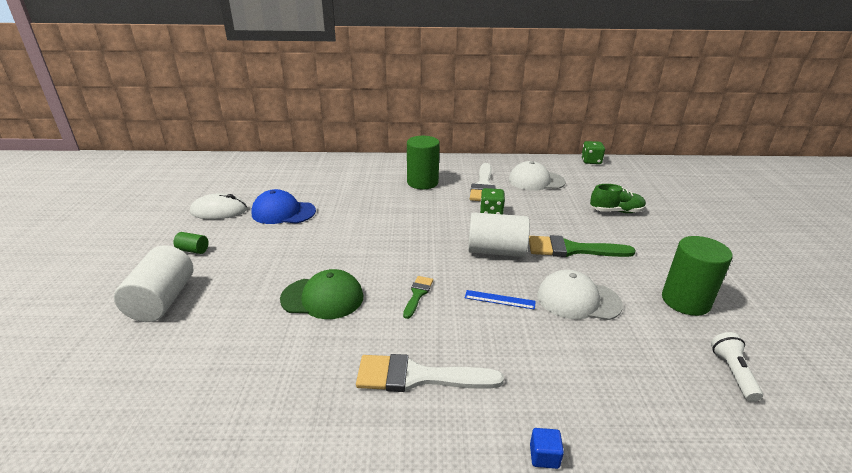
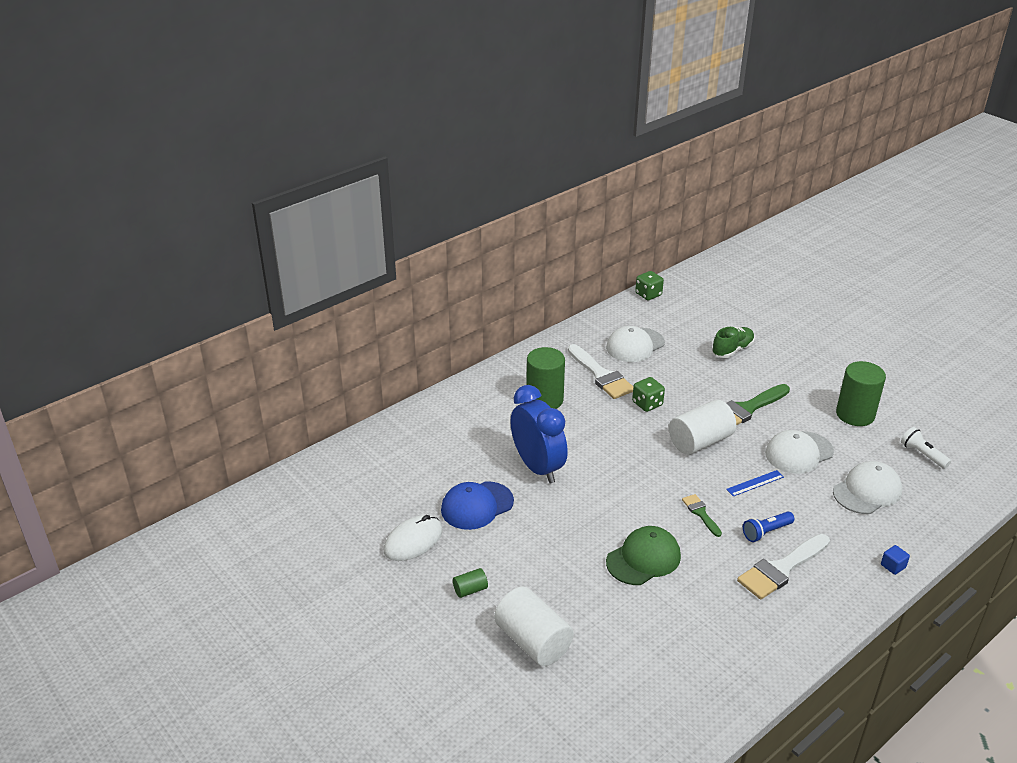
camera: 40 degrees left, 5 degrees up
none -> blue clock [510,385,568,483]
none -> blue flashlight [743,512,794,542]
none -> white cap [833,461,902,514]

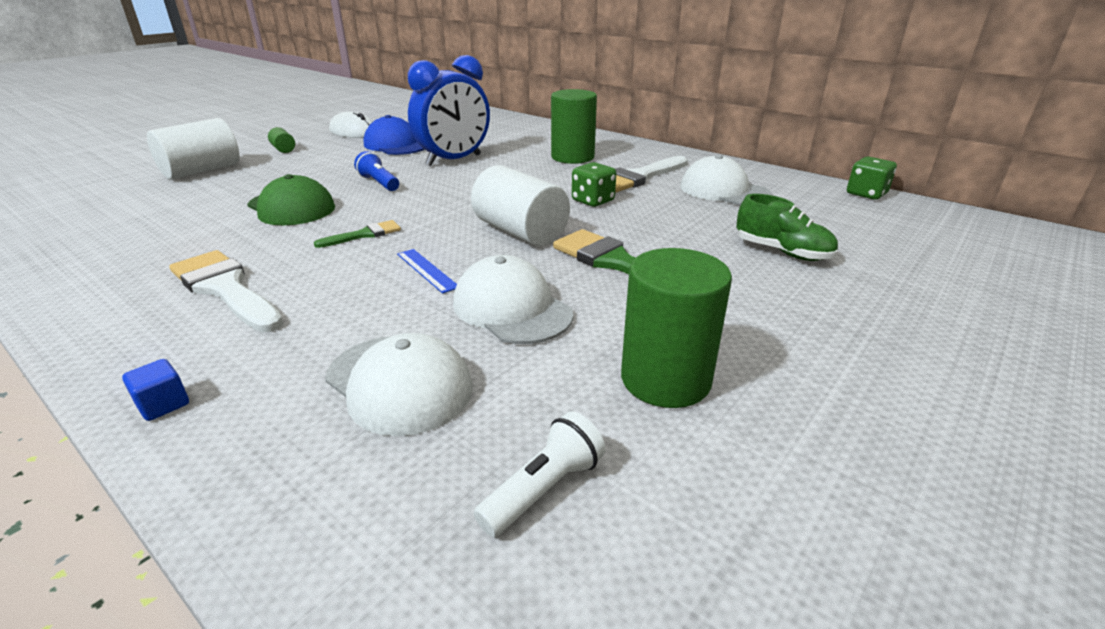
camera: 80 degrees right, 5 degrees down
blue flashlight [743,512,794,542] -> blue flashlight moved to [354,151,399,191]

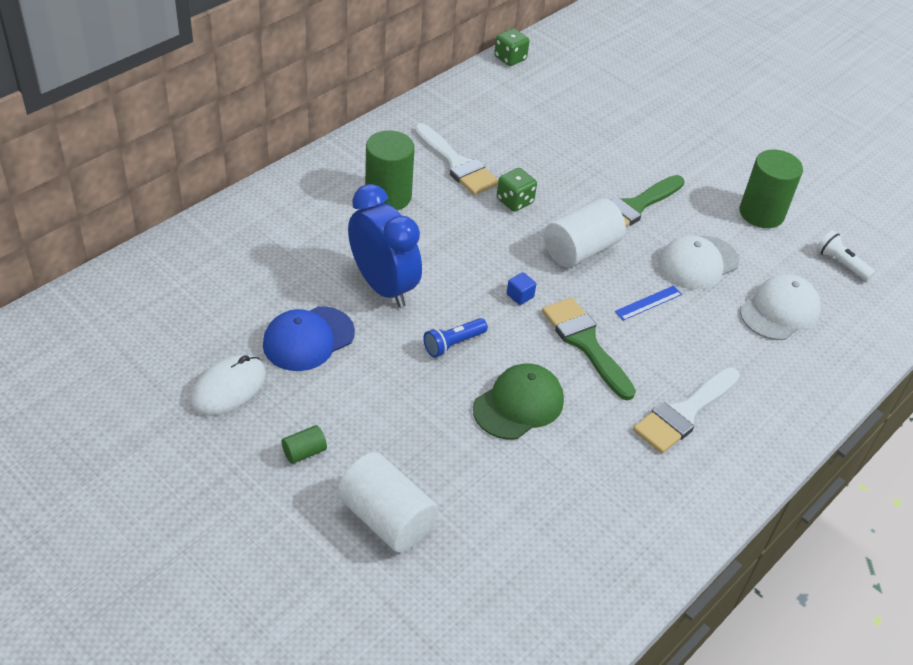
camera: 90 degrees left, 15 degrees up
blue cube [122,359,189,421] -> blue cube moved to [507,272,536,305]
green brush [314,220,401,248] -> green brush [542,297,636,400], size x1.87
white cap [680,155,772,205] -> none
green shoe [736,194,838,261] -> none

